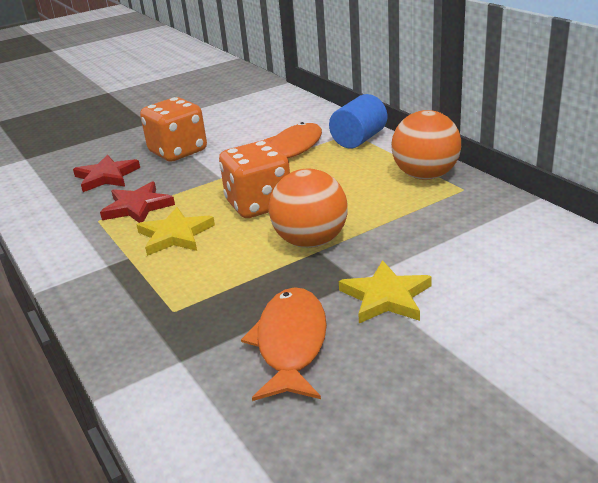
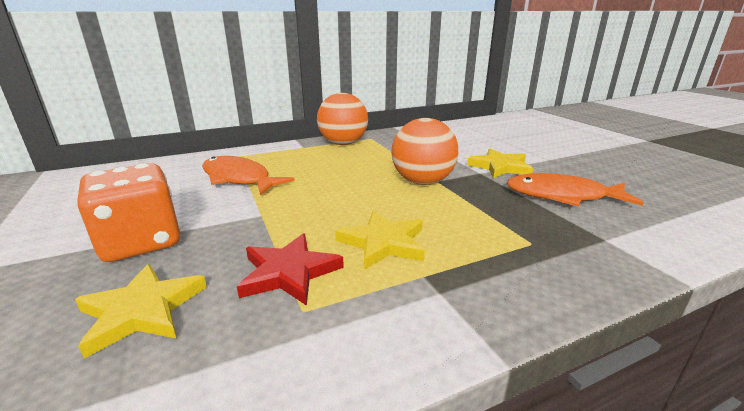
camera: 85 degrees left, 5 degrees down
red star [73,155,140,192] -> yellow star [75,264,207,359]
orange dice [219,140,290,218] -> none
blue cylinder [329,94,387,149] -> none

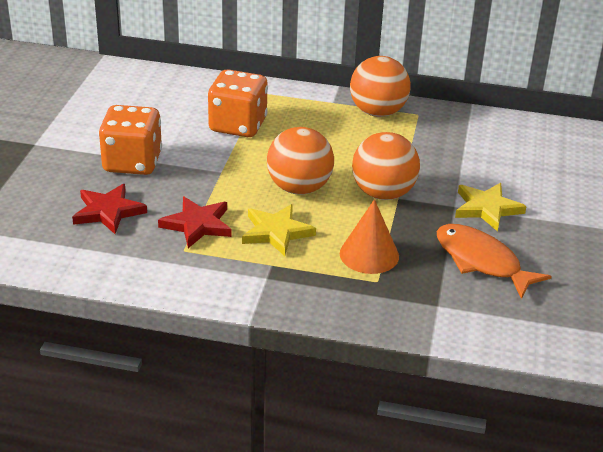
camera: 35 degrees right, 10 degrees up
yellow star [75,264,207,359] -> red star [72,184,147,234]
orange fish [202,156,295,195] -> orange dice [208,69,268,137]
none -> orange ball [267,127,334,195]
none -> orange cone [340,199,399,274]

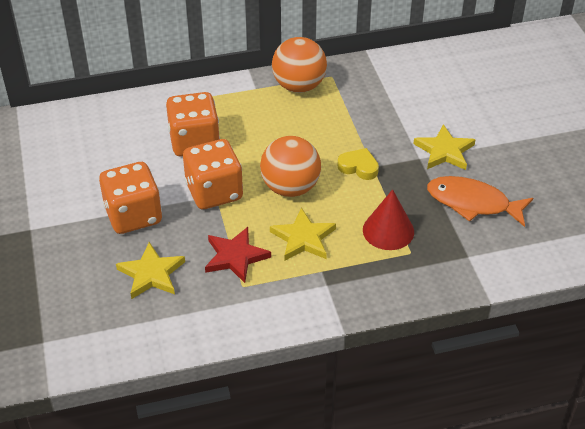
camera: 25 degrees left, 10 degrees up
red star [72,184,147,234] -> yellow star [116,242,185,299]
orange cone [340,199,399,274] -> red cone [363,189,414,250]
orange ball [352,132,420,200] -> yellow heart [337,148,379,180]
none -> orange dice [183,139,243,209]

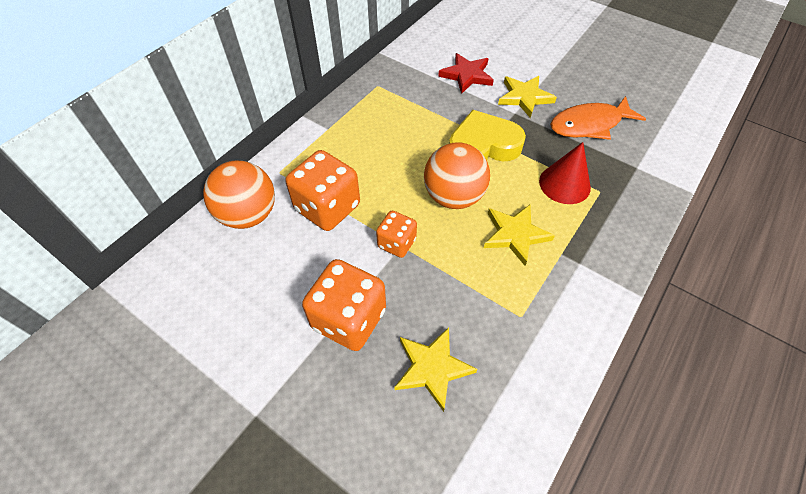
camera: 40 degrees left, 10 degrees up
orange dice [183,139,243,209] -> orange dice [376,211,417,258], size x0.58
red star [205,227,271,283] -> red star moved to [438,53,494,94]
orange ball [272,37,327,93] -> orange ball moved to [203,161,275,229]
yellow heart [337,148,379,180] -> yellow heart [449,110,526,161], size x1.83

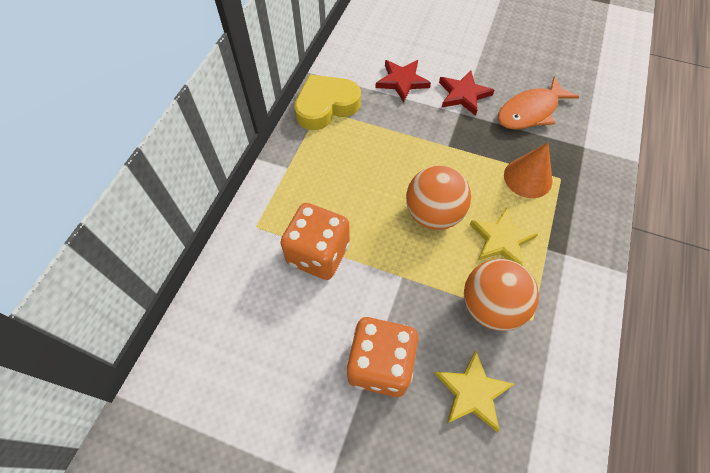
camera: 15 degrees left, 5 degrees up
orange ball [203,161,275,229] -> orange ball moved to [464,259,539,331]
orange dice [376,211,417,258] -> none
yellow heart [449,110,526,161] -> yellow heart moved to [294,74,361,130]
yellow star [498,76,557,118] -> red star [439,71,494,116]
red cone [539,142,591,204] -> orange cone [504,143,552,198]

